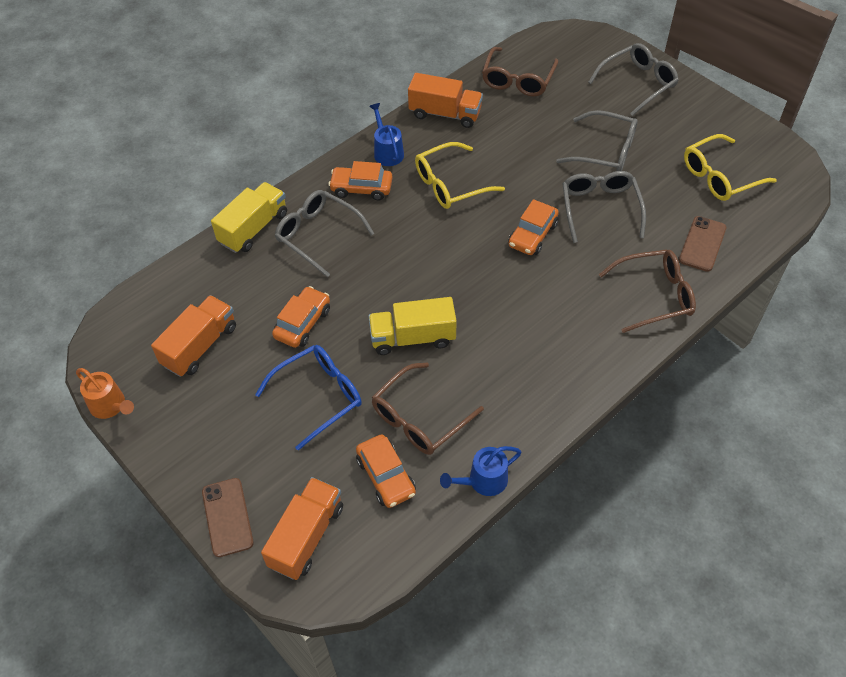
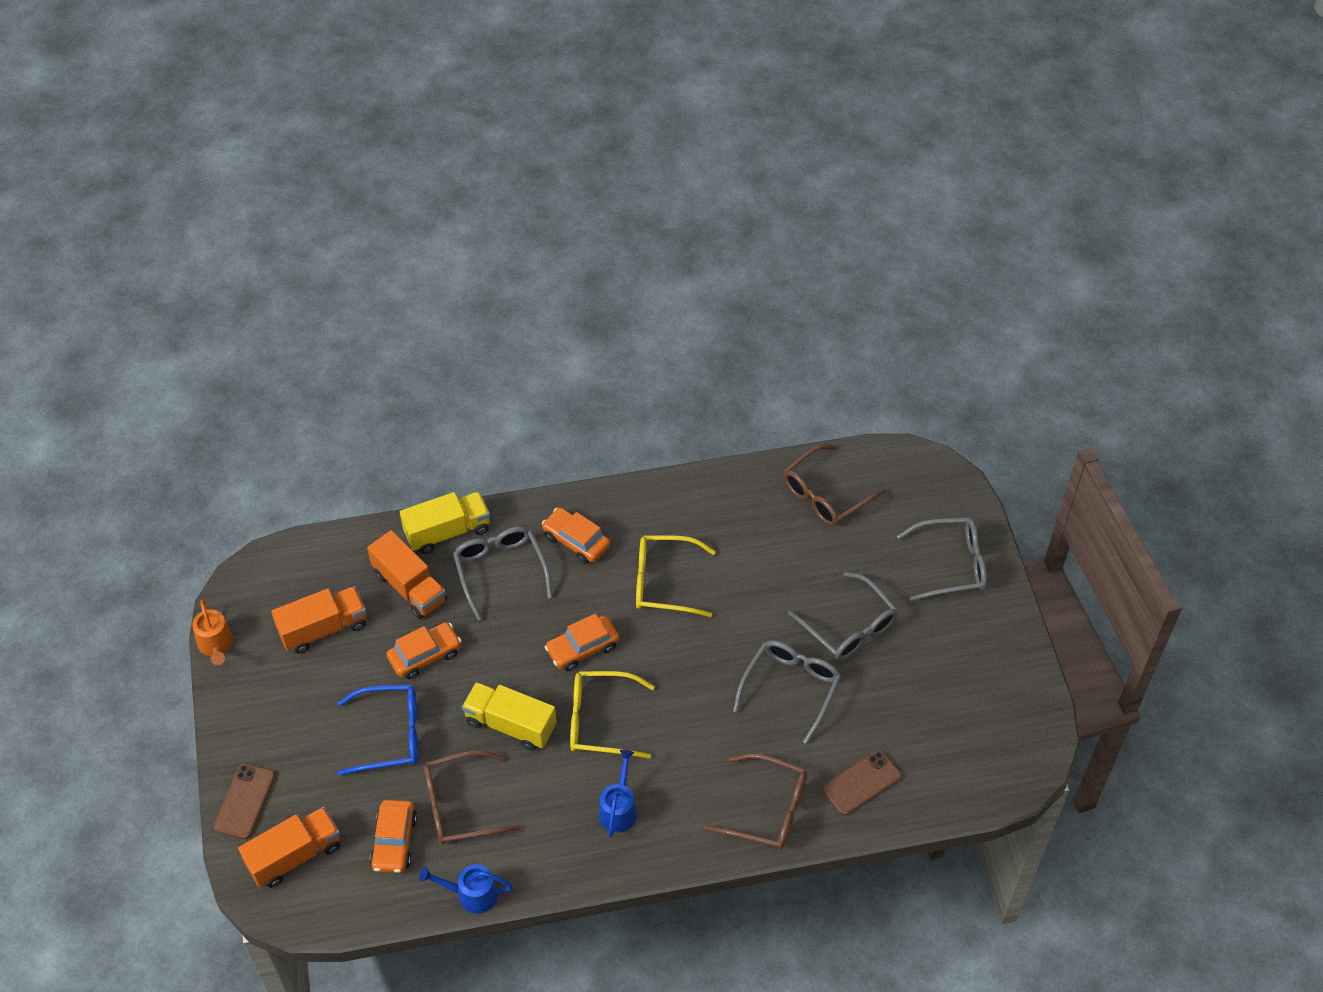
camera: 30 degrees right, 0 degrees up
blue watering can [369,103,404,166] -> blue watering can moved to [599,750,637,837]
orange truck [408,73,483,128] -> orange truck moved to [367,530,447,619]
orange car [508,199,559,255] -> orange car moved to [545,613,619,671]
yellow glasses [684,134,777,201] -> yellow glasses moved to [570,671,655,759]

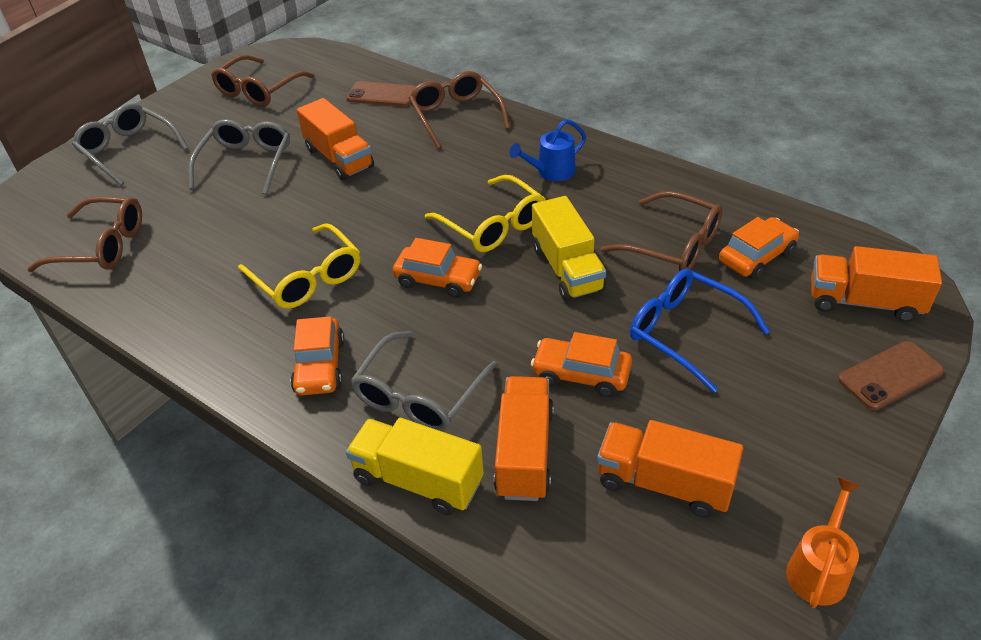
camera: 130 degrees left, 10 degrees down
blue watering can [419,864,513,914] -> none
grey glasses [733,640,841,744] -> orange truck [297,98,374,180]
none -> brown glasses [211,55,315,107]

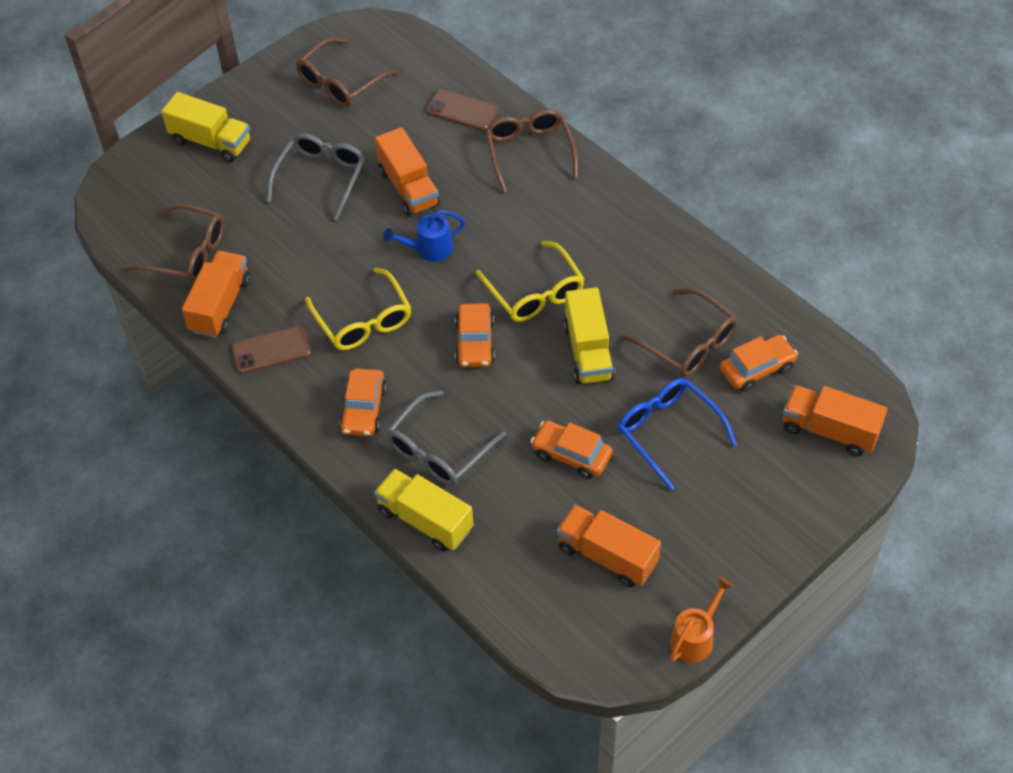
camera: 10 degrees right, 10 degrees up
grey glasses [72,103,189,186] -> yellow truck [161,92,250,162]
orange car [393,238,482,298] -> orange car turned 60 degrees clockwise [455,303,495,367]
orange truck [494,376,554,501] -> orange truck moved to [182,251,251,338]
blue watering can [509,119,586,181] -> blue watering can moved to [383,210,465,262]
brown phone [838,341,944,410] -> brown phone moved to [232,326,311,374]

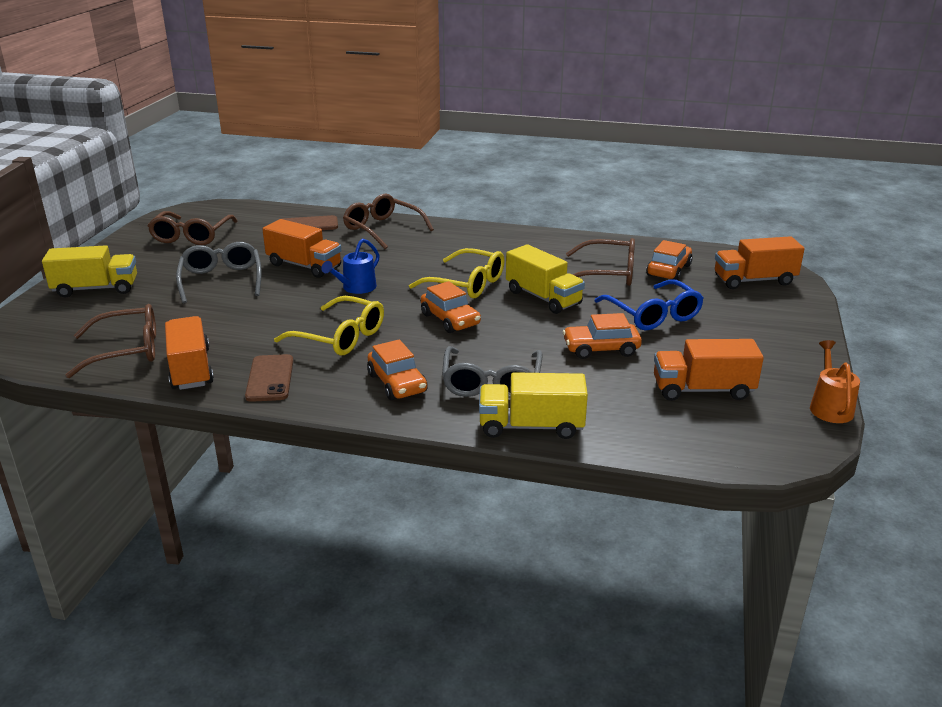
camera: 35 degrees left, 25 degrees down
brown phone [232,326,311,374] -> brown phone turned 45 degrees counterclockwise [245,354,293,402]
blue glasses [618,378,737,490] -> blue glasses turned 135 degrees counterclockwise [595,279,704,330]

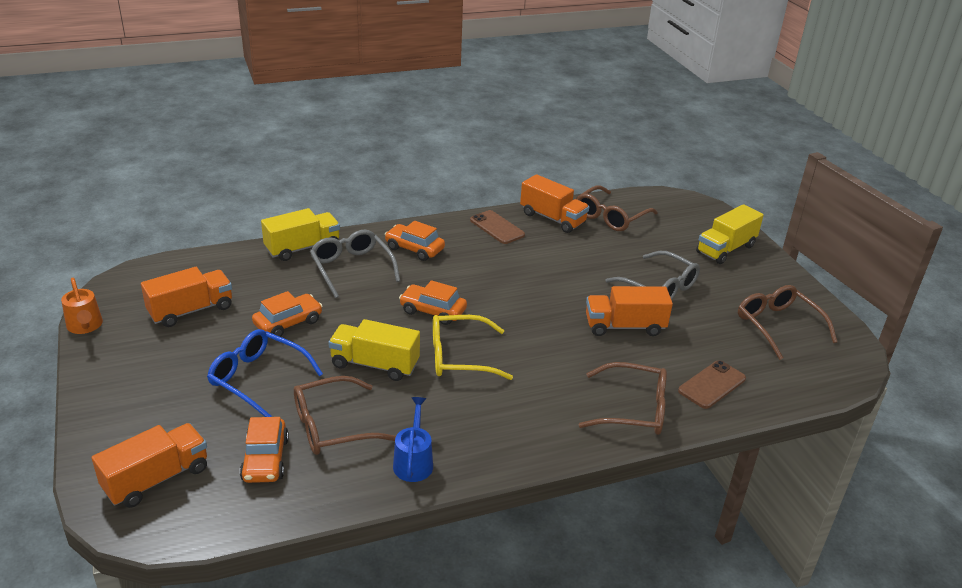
camera: 145 degrees right, 5 degrees up
yellow glasses [274,296,384,356] -> none
blue watering can [321,238,380,294] -> blue watering can moved to [393,397,433,482]

